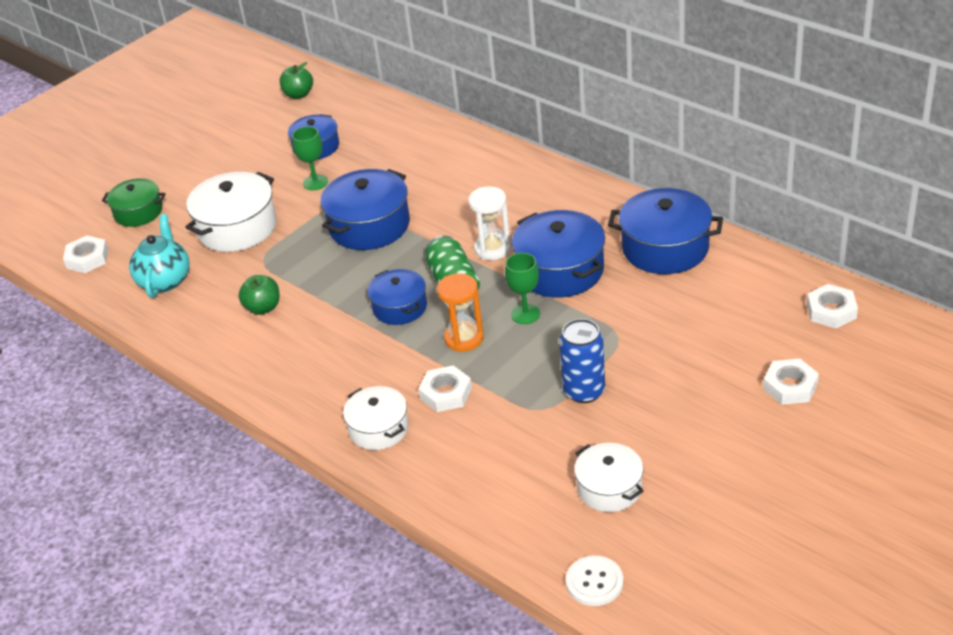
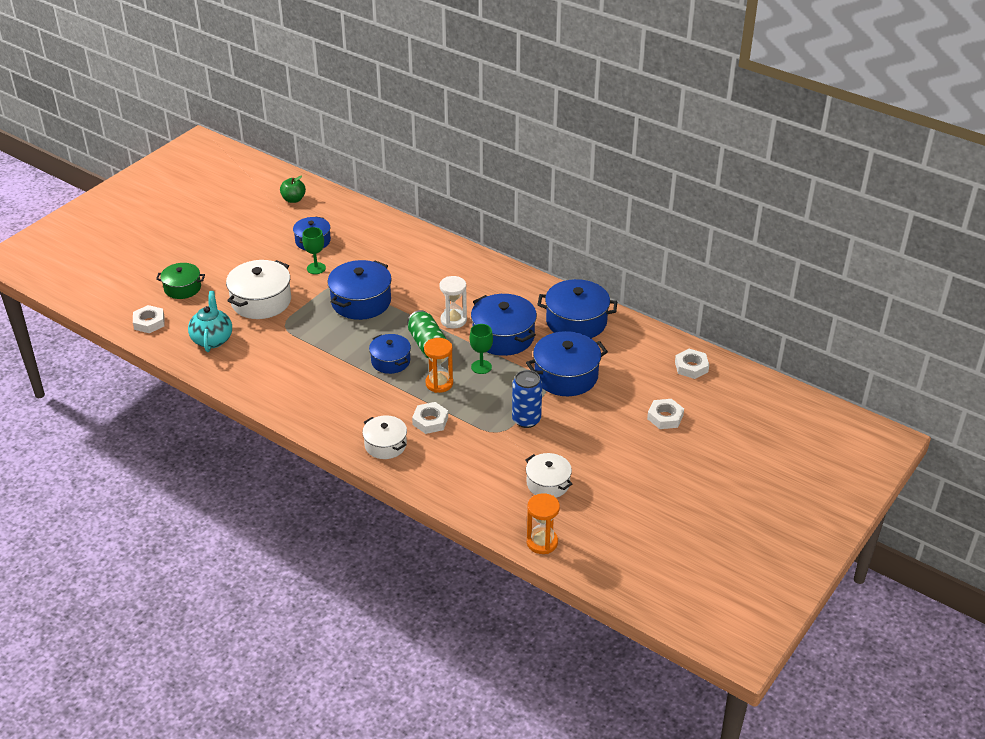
camera: 10 degrees left, 0 degrees up
green apple [238,275,279,315] -> none
white button [566,556,623,606] -> orange hourglass [527,493,560,554]
none -> blue pot [526,331,608,396]

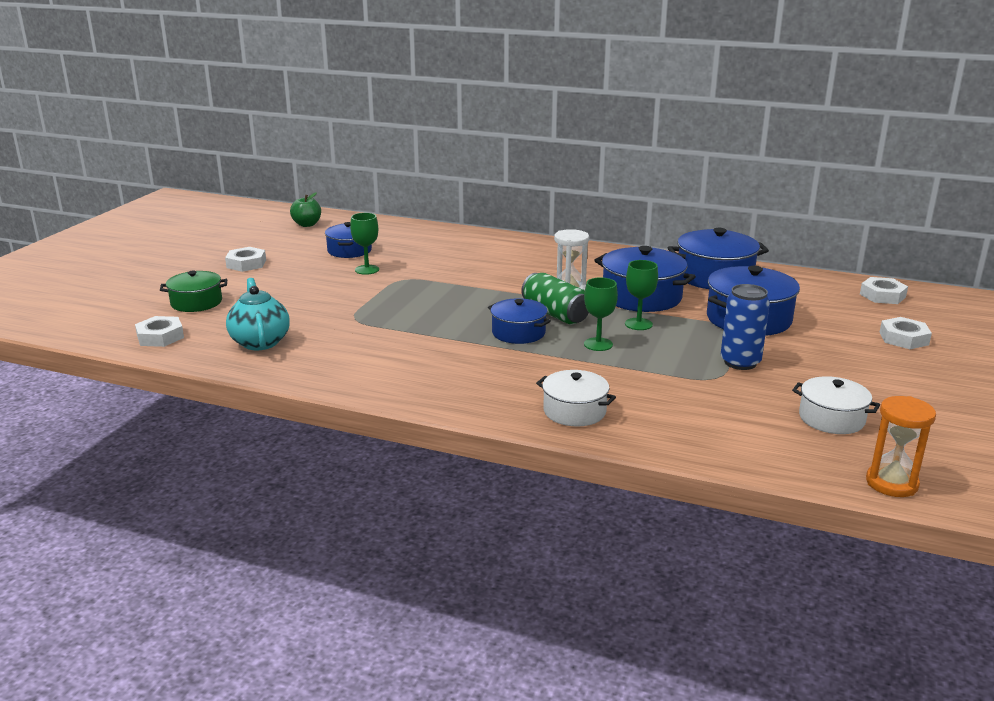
camera: 15 degrees left, 15 degrees down
white pot [226,260,291,319] -> none
blue pot [327,260,392,320] -> none
white nut [412,402,448,434] -> white nut moved to [225,247,266,272]
orange hourglass [424,338,453,393] -> green goblet [584,277,618,351]

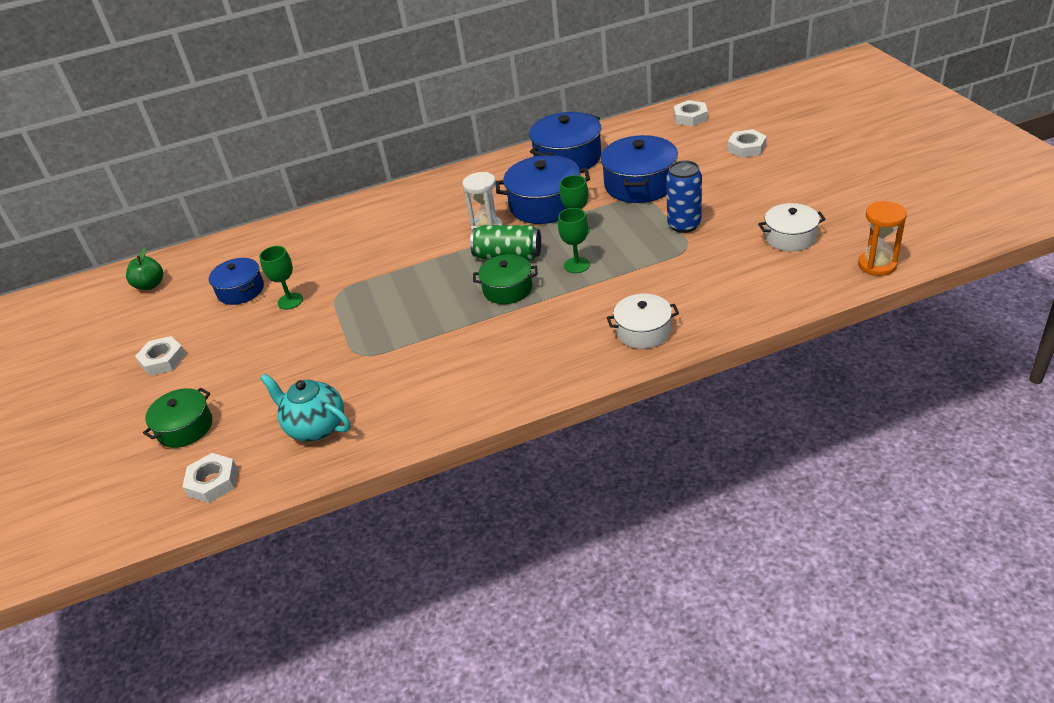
camera: 35 degrees left, 15 degrees up
blue pot [488,298,551,344] -> green pot [473,254,538,304]

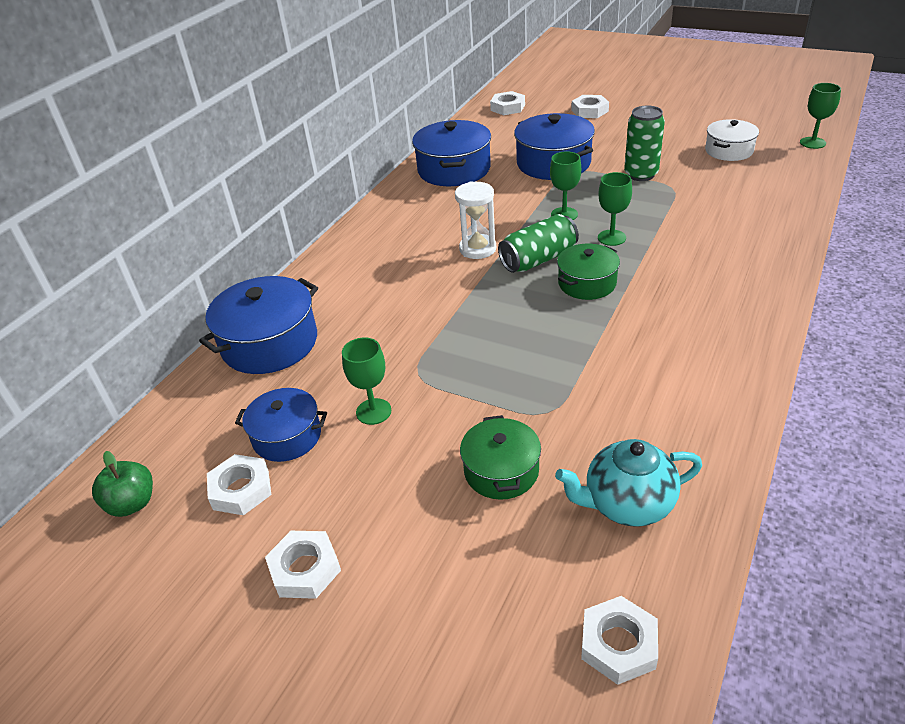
camera: 45 degrees left, 0 degrees up
green pot [143,388,212,448] -> green pot moved to [460,415,541,500]
blue pot [496,155,590,224] -> blue pot moved to [199,276,318,374]
white pot [607,294,679,349] -> none
blue can [666,160,702,233] -> green can [624,105,665,181]
orange hourglass [858,201,907,276] -> green goblet [800,83,841,149]
none -> white nut [207,454,271,515]

